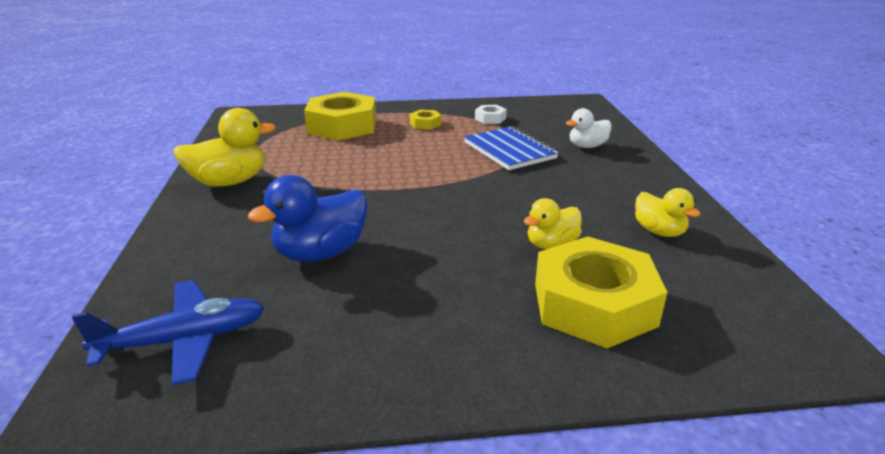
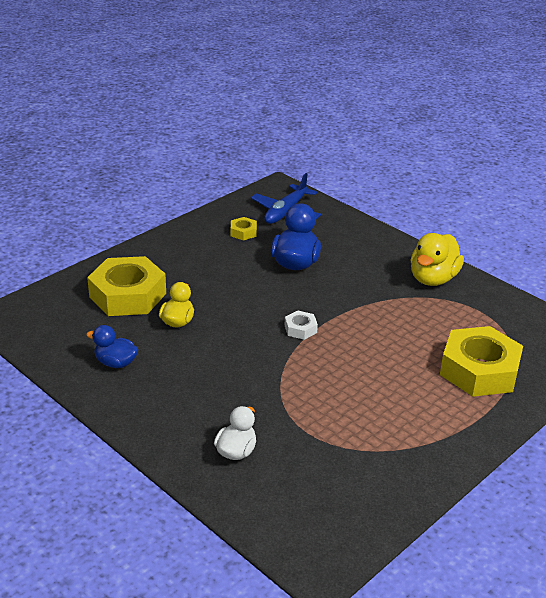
camera: 140 degrees right, 5 degrees up
yellow nut [410,110,442,130] -> yellow nut moved to [231,217,257,241]
blue notebook [464,126,559,170] -> none
white nut [475,105,507,124] -> white nut moved to [285,310,318,340]
yellow duck [635,188,700,237] -> blue duck [86,325,139,368]

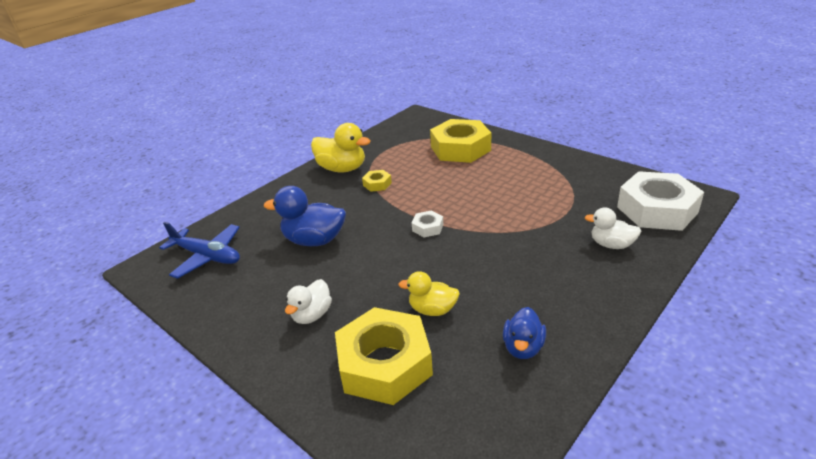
camera: 90 degrees left, 0 degrees up
yellow nut [231,217,257,241] -> yellow nut moved to [362,170,392,192]
none -> white duck [285,279,332,324]
none -> white nut [617,171,704,231]

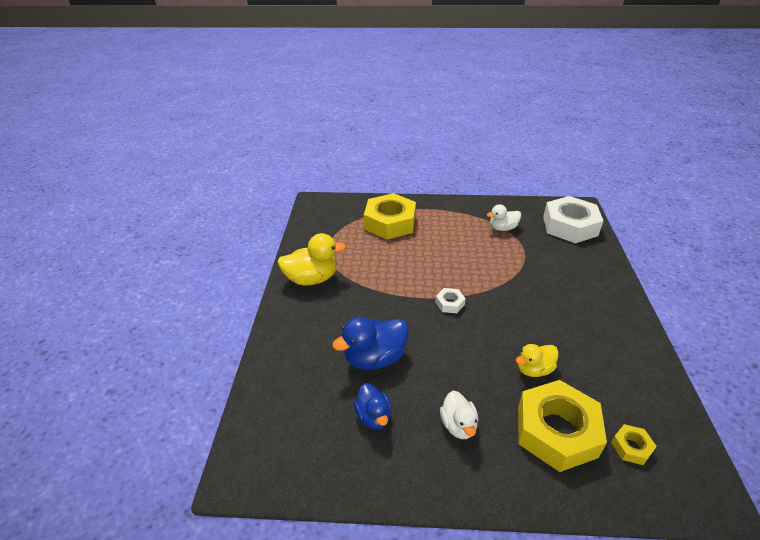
camera: 40 degrees left, 5 degrees up
blue plane [159,222,240,279] -> none
yellow nut [362,170,392,192] -> yellow nut moved to [611,424,657,465]
blue duck [503,307,546,359] -> blue duck moved to [354,383,391,430]
white duck [585,207,641,249] -> white duck moved to [487,204,521,231]

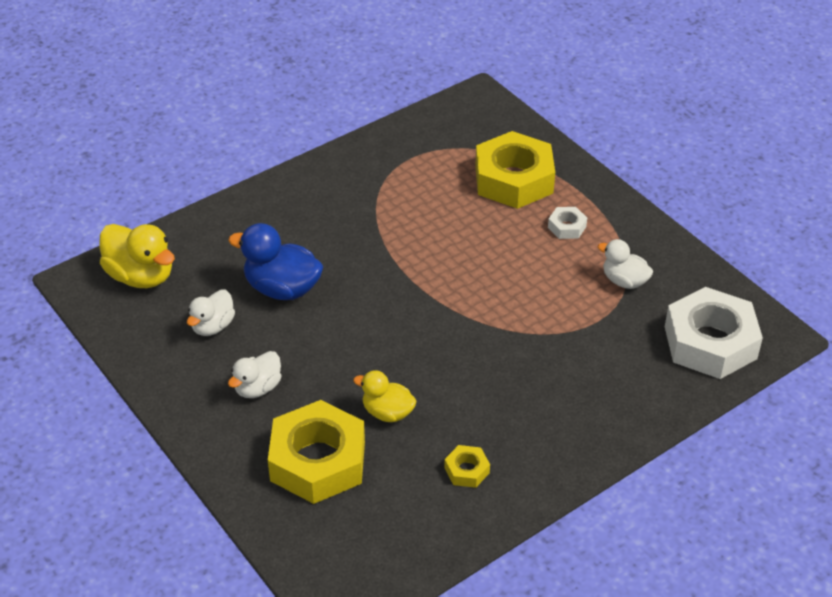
camera: 50 degrees right, 5 degrees up
yellow duck [277,233,346,286] -> yellow duck moved to [99,224,175,288]
blue duck [354,383,391,430] -> white duck [187,289,235,336]
white nut [435,288,466,313] -> white nut moved to [548,207,587,239]
yellow nut [611,424,657,465] -> yellow nut moved to [444,445,490,488]

